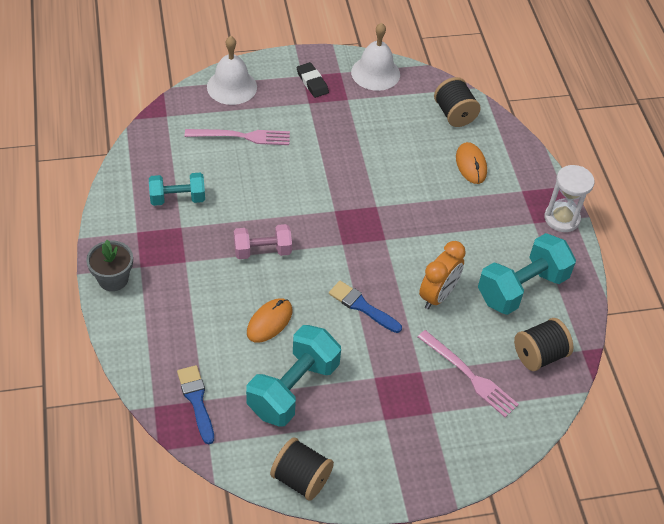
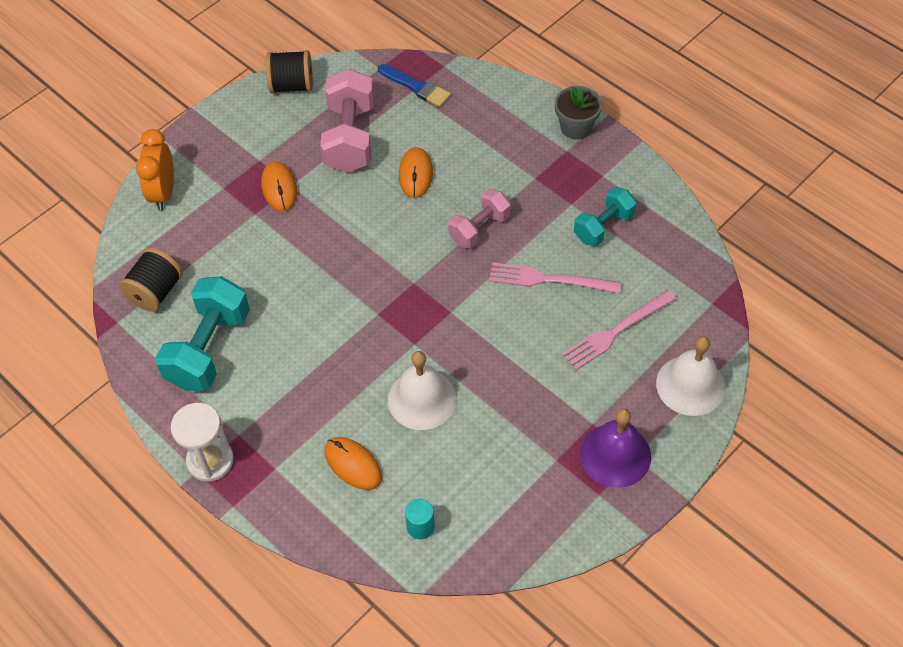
camera: 150 degrees right, 5 degrees up
turquoise dumbbell [246,325,341,427] -> pink dumbbell [320,69,374,173]
black eraser [296,62,329,98] -> purple bell [580,408,651,488]
blue brush [329,281,402,333] -> none
white bell [351,23,400,91] -> white bell moved to [388,351,457,430]
pink fork [418,330,519,417] -> pink fork moved to [489,263,621,293]
orange clock [419,241,466,309] -> orange clock moved to [136,129,174,211]
black spool [434,77,481,127] -> turquoise cylinder [405,499,435,539]
none -> orange mouse [261,161,297,211]

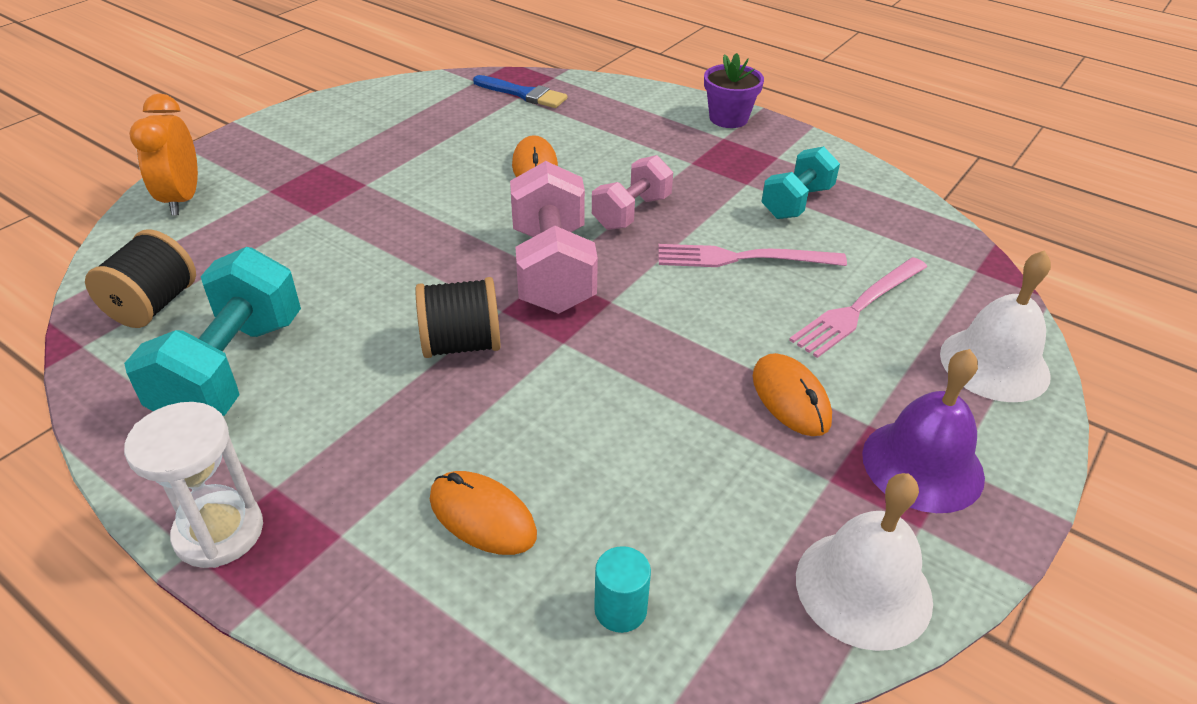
camera: 10 degrees left, 15 degrees down
orange mouse [261,161,297,211] -> orange mouse moved to [753,353,832,436]
black spool [266,50,313,94] -> black spool moved to [415,277,501,358]
pink dumbbell [320,69,374,173] -> pink dumbbell moved to [510,161,598,314]
white bell [388,351,457,430] -> white bell moved to [796,473,933,651]
grey flower pot [555,86,602,139] -> purple flower pot [704,53,764,128]

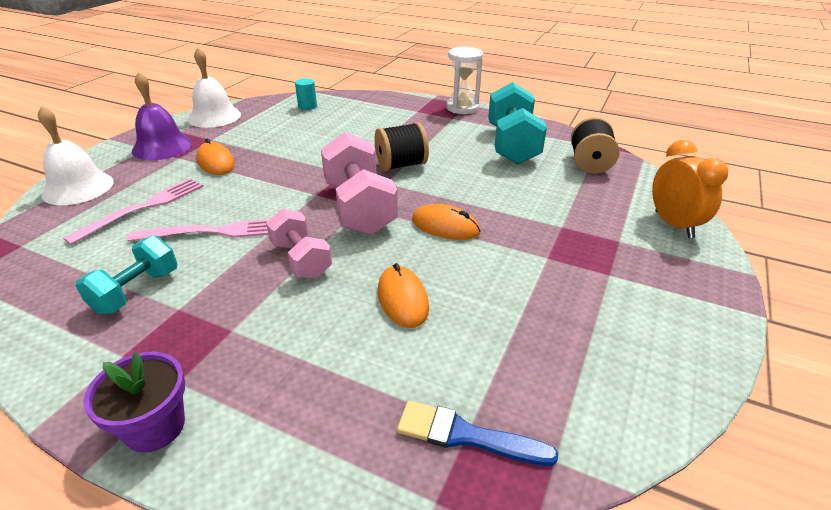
camera: 170 degrees right, 5 degrees down
orange mouse [430,471,537,555] -> orange mouse moved to [412,204,480,240]
pink dumbbell [592,155,673,230] -> pink dumbbell turned 60 degrees counterclockwise [266,208,332,279]

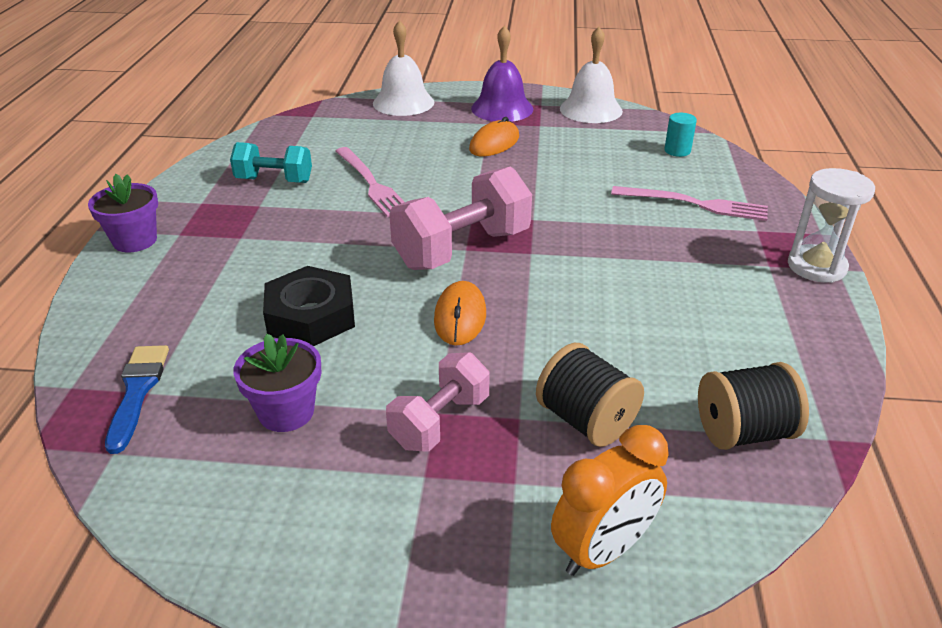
camera: 70 degrees right, 0 degrees up
pink fork [63,178,203,245] -> pink fork moved to [611,186,768,221]
pink dumbbell [266,208,332,279] -> pink dumbbell moved to [386,352,490,452]
black spool [374,122,429,171] -> black spool moved to [536,343,644,447]
orange mouse [378,263,429,328] -> black nut [263,266,355,346]
turquoise dumbbell [488,82,547,164] -> none
none -> purple flower pot [233,334,321,432]

